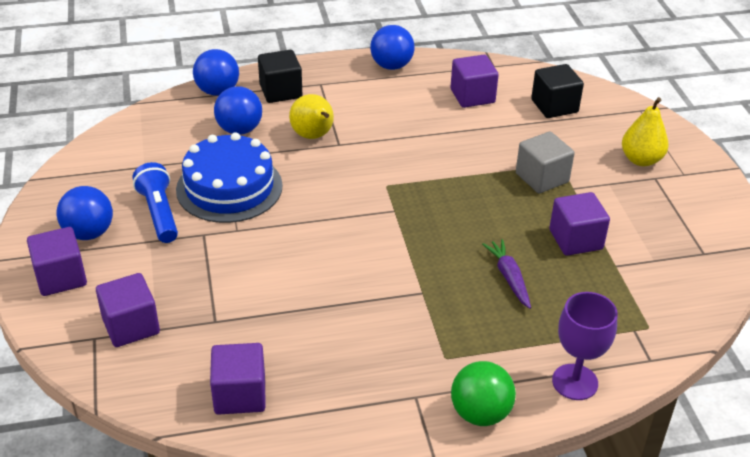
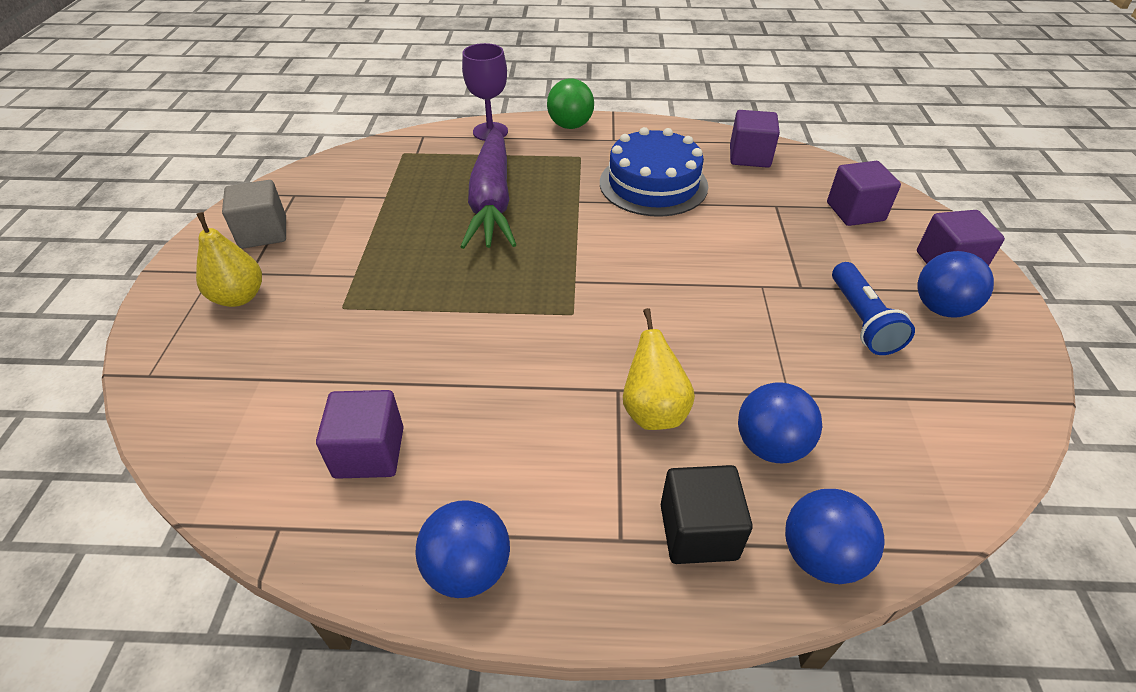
camera: 165 degrees left, 5 degrees up
blue cake [176,132,283,223] -> blue cake moved to [600,127,708,217]
purple carrot [482,239,531,309] -> purple carrot [460,127,517,249], size x2.19
grey cube [516,131,575,193] -> grey cube moved to [222,180,286,249]
black cube [531,64,584,118] -> none
purple cube [549,192,610,256] -> none

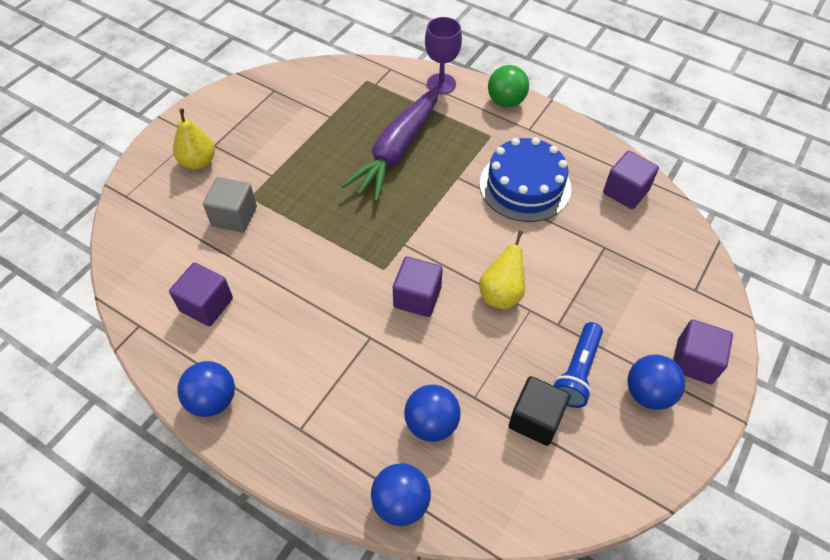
camera: 30 degrees right, 10 degrees up
grey cube [222,180,286,249] -> grey cube moved to [203,177,257,233]
yellow pear [623,308,695,430] -> yellow pear moved to [479,231,525,309]
black cube [661,465,753,564] -> black cube moved to [509,376,570,446]
purple cube [827,161,901,226] -> purple cube moved to [393,257,443,317]

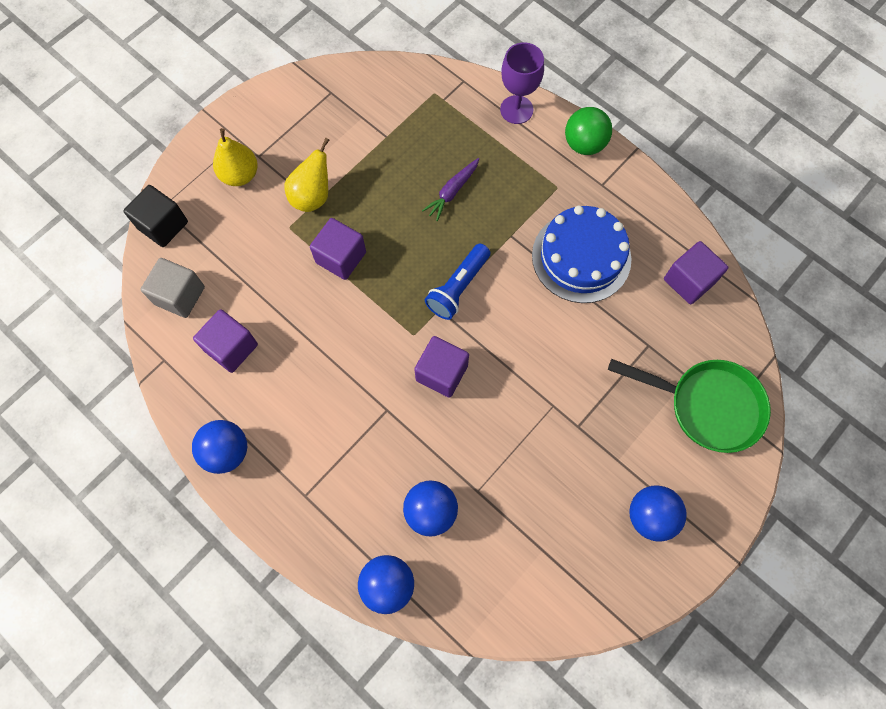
camera: 10 degrees right, 15 degrees up
grey cube [203,177,257,233] -> grey cube moved to [140,258,205,318]
purple carrot [342,86,439,201] -> purple carrot [422,158,479,221], size x0.46
yellow pear [479,231,525,309] -> yellow pear moved to [284,138,329,212]
black cube [509,376,570,446] -> black cube moved to [123,185,188,247]
blue flashlight [553,322,603,408] -> blue flashlight moved to [425,244,490,320]
purple cube [673,319,733,384] -> purple cube moved to [310,218,366,280]
none -> green pan [608,359,771,453]

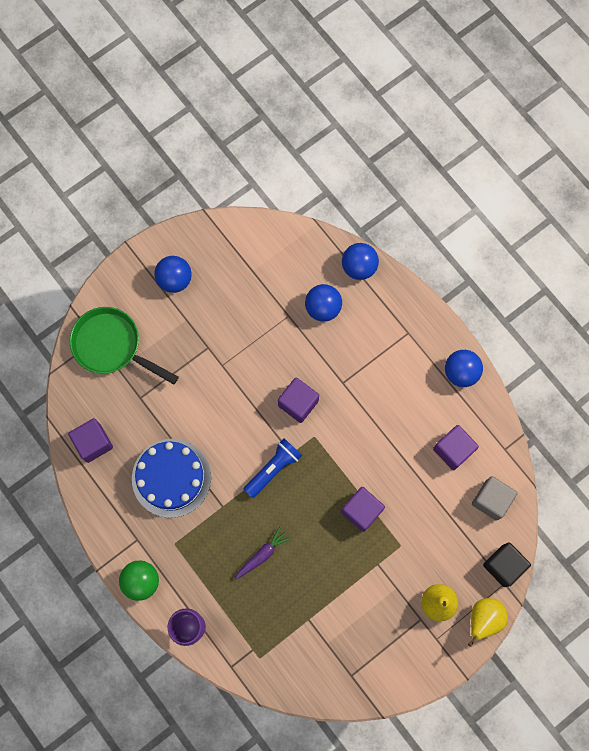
camera: 170 degrees left, 5 degrees up
yellow pear [284,138,329,212] -> yellow pear moved to [468,598,508,647]

